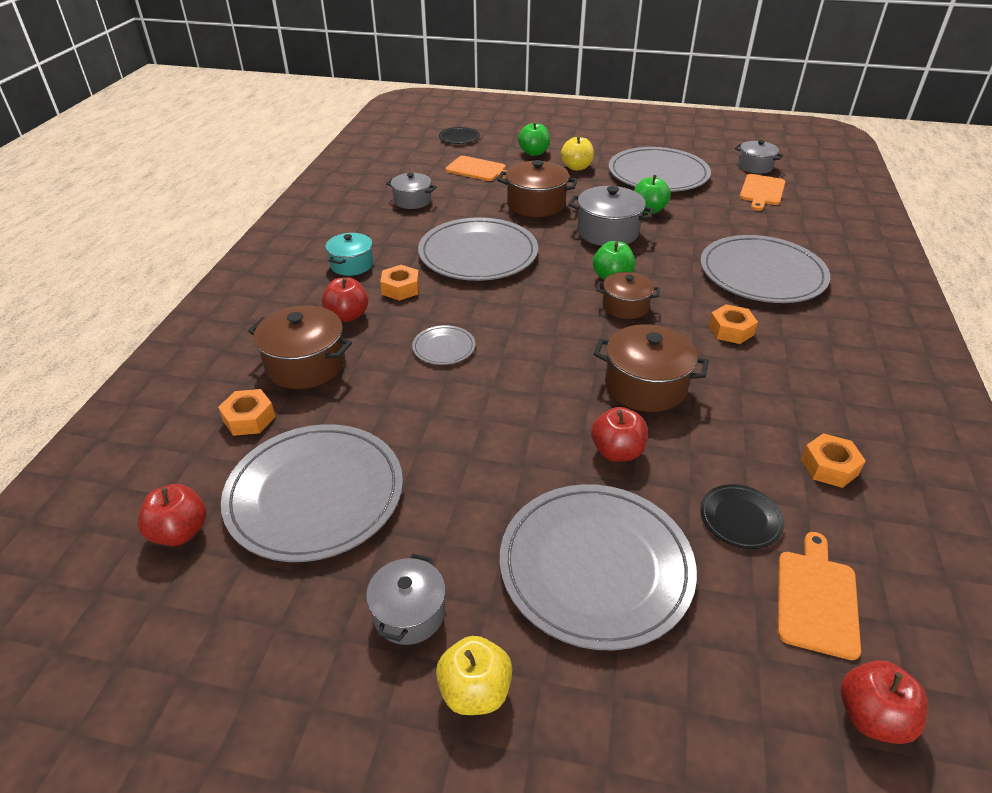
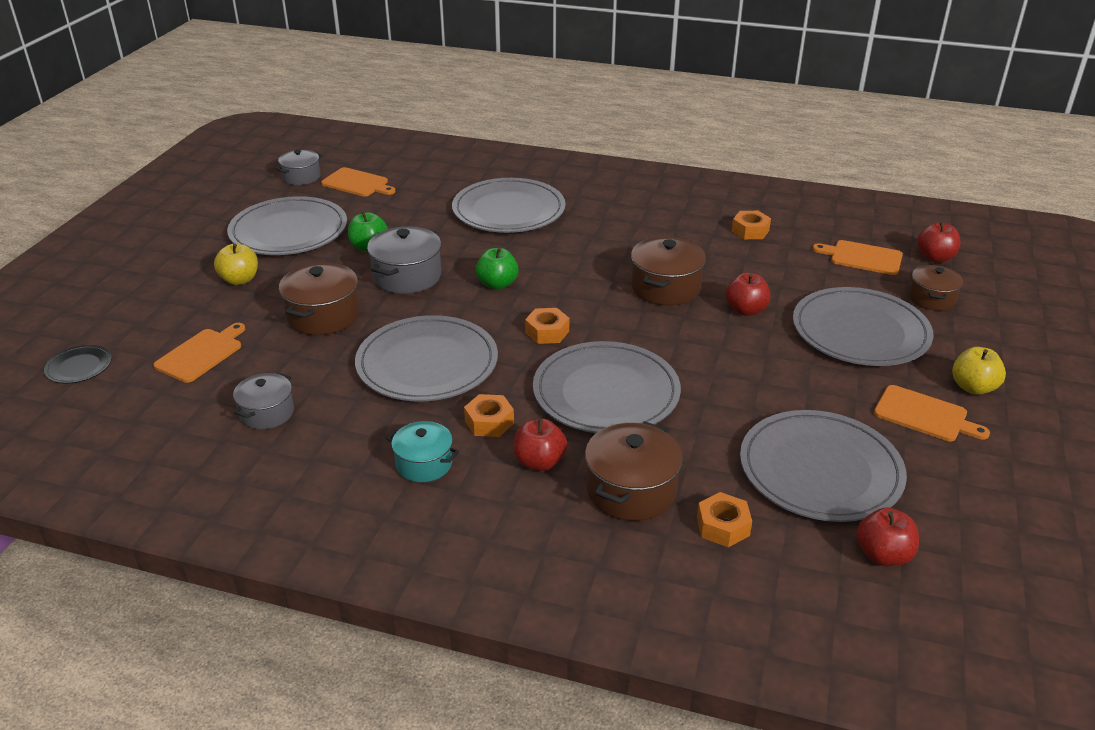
camera: 85 degrees left, 5 degrees down
grey pot [366,554,446,645] -> orange cutting board [874,385,990,442]
grey plate [412,325,475,365] -> grey plate [533,341,681,433], size x2.25
green apple [518,122,550,156] -> none
brown pot [596,272,660,319] -> brown pot moved to [909,265,963,311]
black plate [700,484,784,549] -> none
orange nut [709,304,758,344] -> orange nut moved to [525,308,569,344]

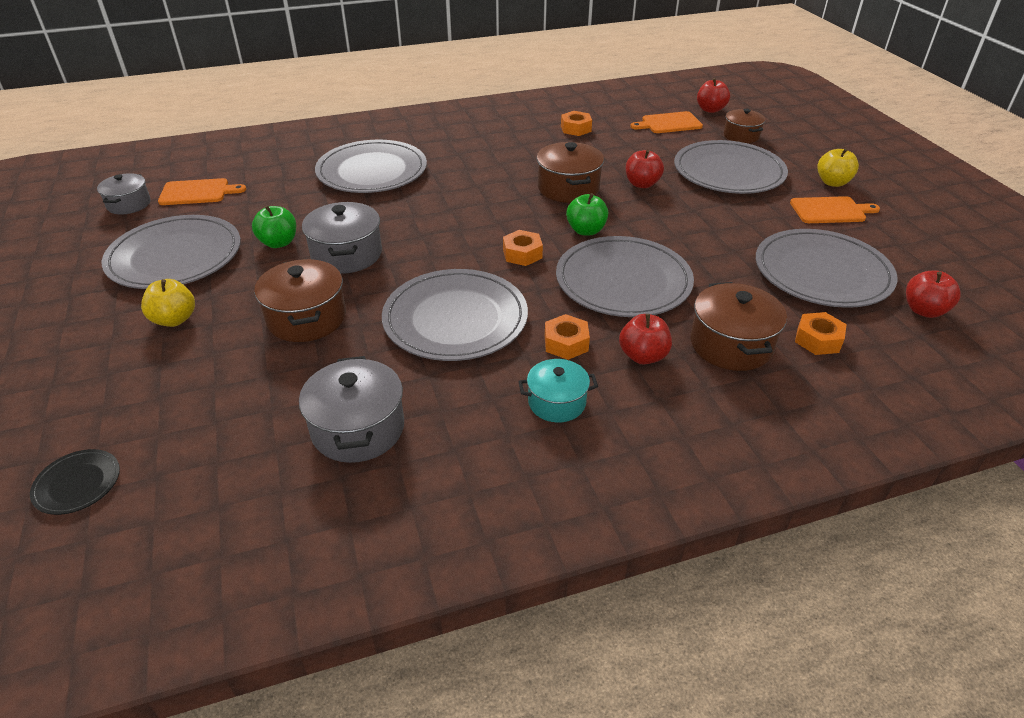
camera: 35 degrees left, 5 degrees up
orange cutting board [153,323,245,383] -> none
grey pot [233,373,294,429] -> grey pot [299,356,404,463], size x1.54
green apple [476,248,519,290] -> green apple moved to [566,193,608,235]

